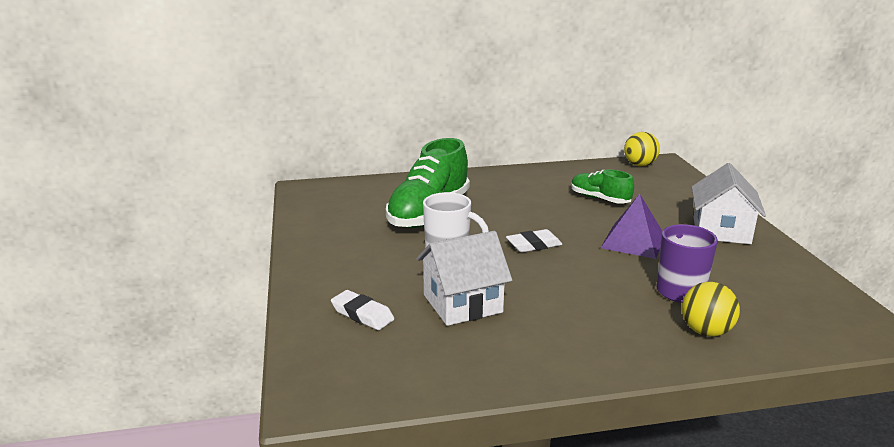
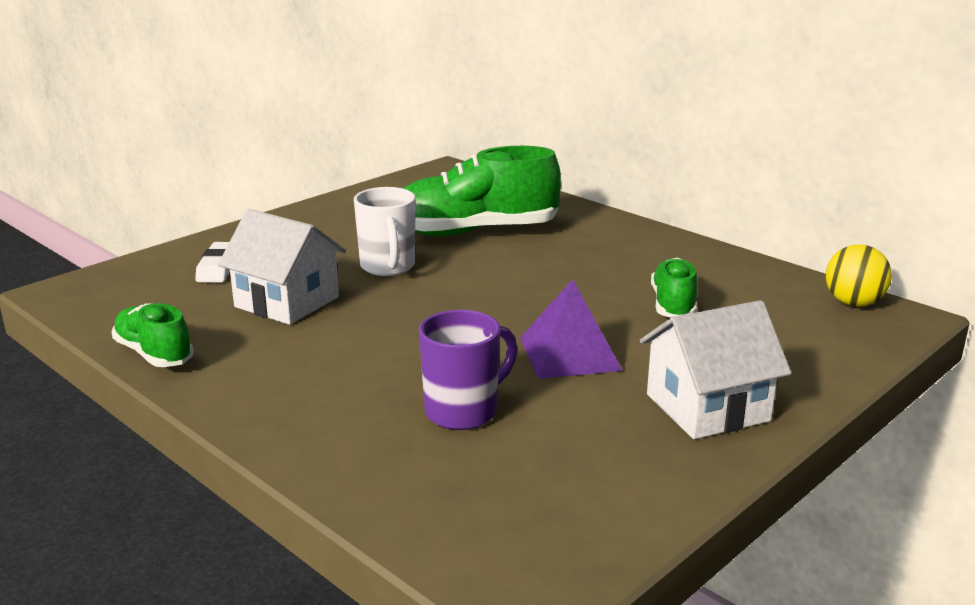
camera: 55 degrees right, 0 degrees up
white eraser [506,229,562,252] -> none
yellow ball [682,282,740,336] -> none
none -> green shoe [112,303,194,367]

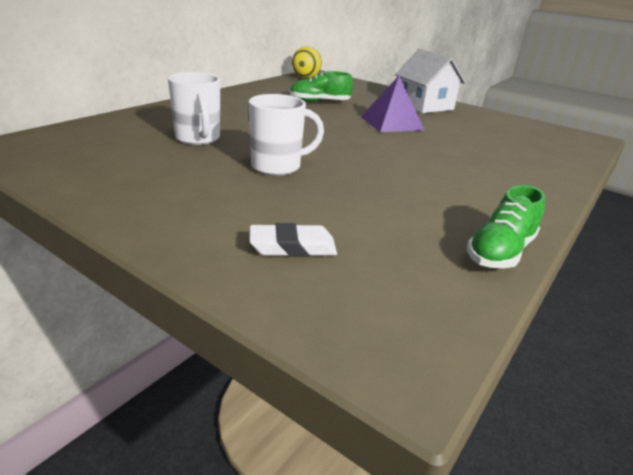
camera: 100 degrees left, 5 degrees up
white house [218,209,346,325] -> none
green shoe [402,146,561,236] -> white mug [168,72,220,145]
purple mug [419,310,518,430] -> none

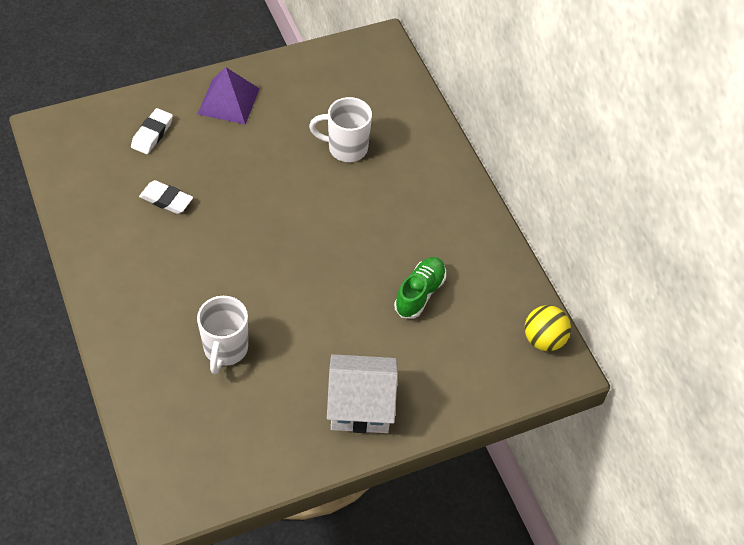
camera: 120 degrees right, 25 degrees up
white mug [249,94,324,176] -> white mug moved to [197,296,248,374]
purple pyramid [361,76,424,132] -> purple pyramid moved to [198,67,259,124]
green shoe [467,185,545,268] -> none
none -> white eraser [139,180,193,214]

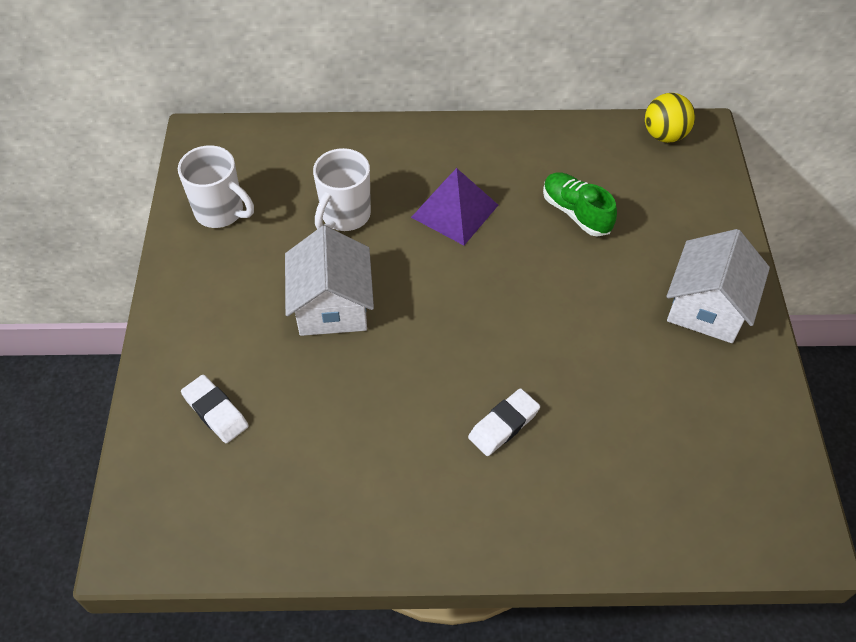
camera: 65 degrees left, 0 degrees up
white eraser [139,180,193,214] -> white eraser moved to [468,388,540,456]
white mug [197,296,248,374] -> white mug moved to [178,145,254,228]
purple pyramid [198,67,259,124] -> purple pyramid moved to [411,168,498,245]
none -> white house [285,226,374,336]

